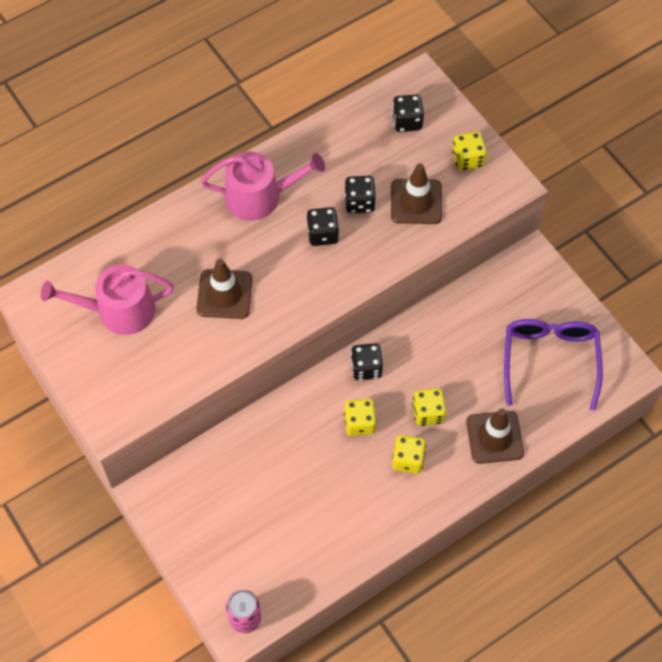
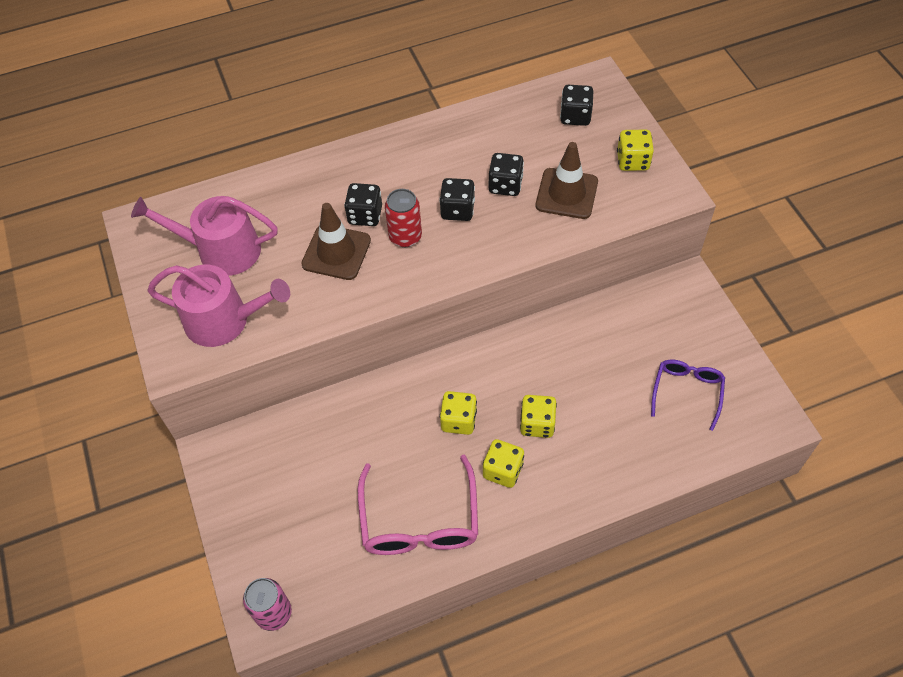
camera: 15 degrees right, 5 degrees down
pink watering can [200,152,325,221] -> pink watering can moved to [147,265,290,347]
black dice [351,343,383,380] -> black dice moved to [344,183,382,226]
brown traffic cone [466,408,524,464] -> none
purple glasses [504,319,603,410] -> purple glasses [651,360,725,431], size x0.62
none -> pink glasses [358,455,478,555]
none -> red can [385,189,422,247]

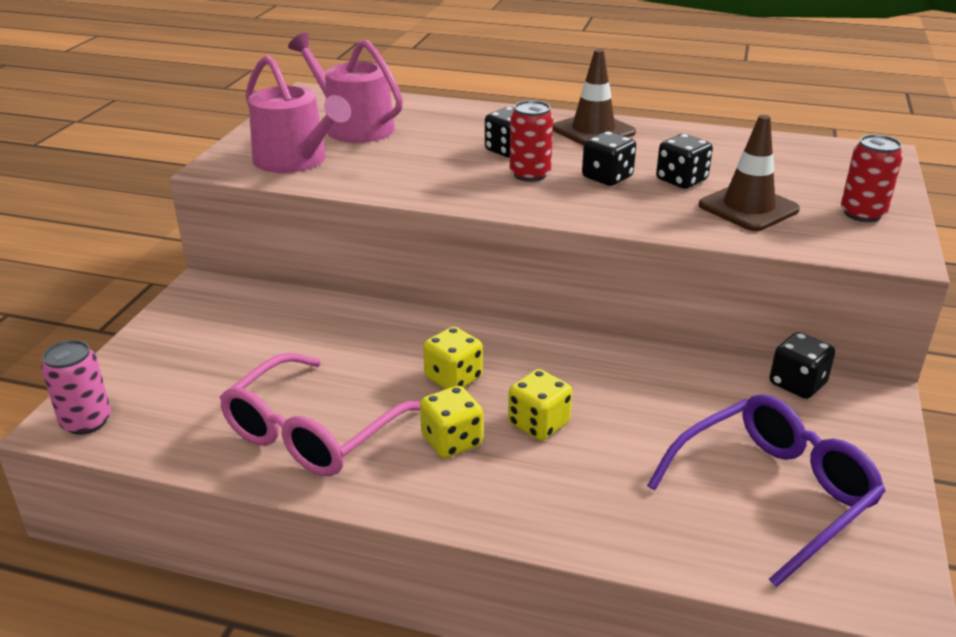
camera: 35 degrees right, 25 degrees down
brown traffic cone [301,203,371,280] -> brown traffic cone moved to [553,49,636,146]
black dice [560,85,593,126] -> black dice moved to [770,332,835,399]
yellow dice [617,130,654,171] -> red can [841,134,903,222]
purple glasses [651,360,725,431] -> purple glasses [647,394,886,587], size x1.62

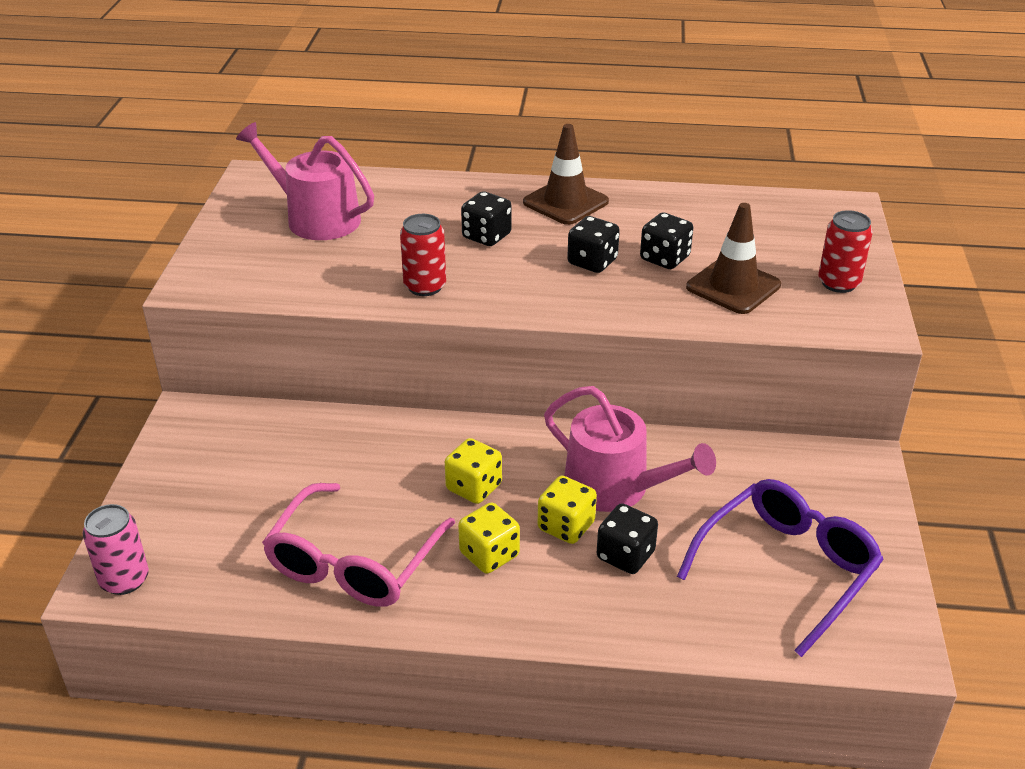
camera: 10 degrees left, 5 degrees up
pink watering can [246,55,351,173] -> pink watering can moved to [544,386,716,512]
red can [510,100,554,182] -> red can moved to [400,214,446,296]
black dice [770,332,835,399] -> black dice moved to [597,503,658,574]

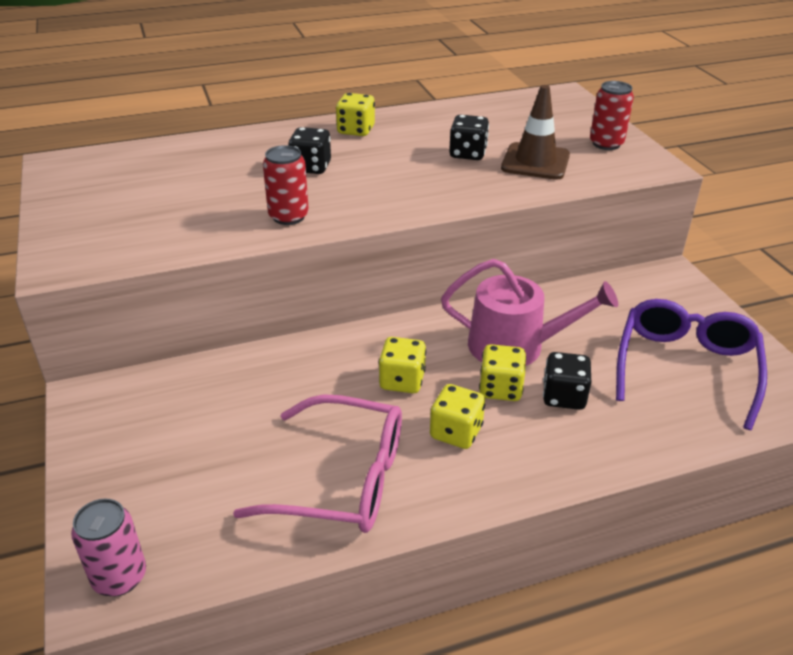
camera: 25 degrees left, 0 degrees up
pink watering can [236,122,374,240] -> none
pink glasses [262,483,455,607] -> pink glasses turned 75 degrees counterclockwise [233,394,402,533]
brown traffic cone [523,124,609,225] -> yellow dice [336,93,375,136]
black dice [567,216,620,273] -> none

